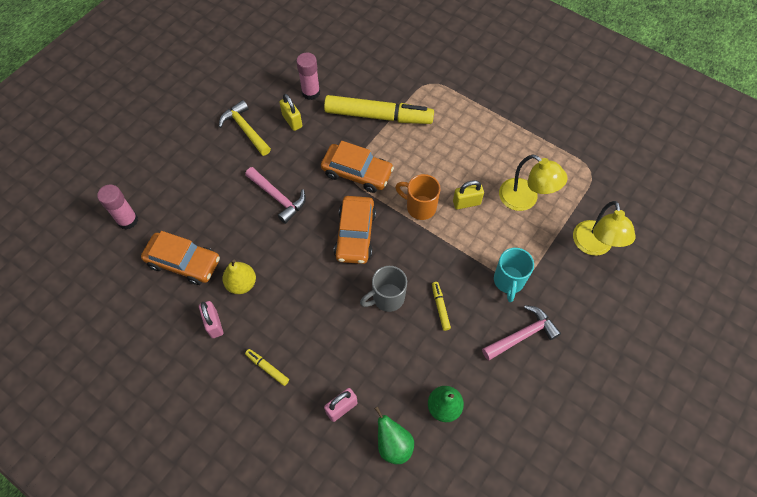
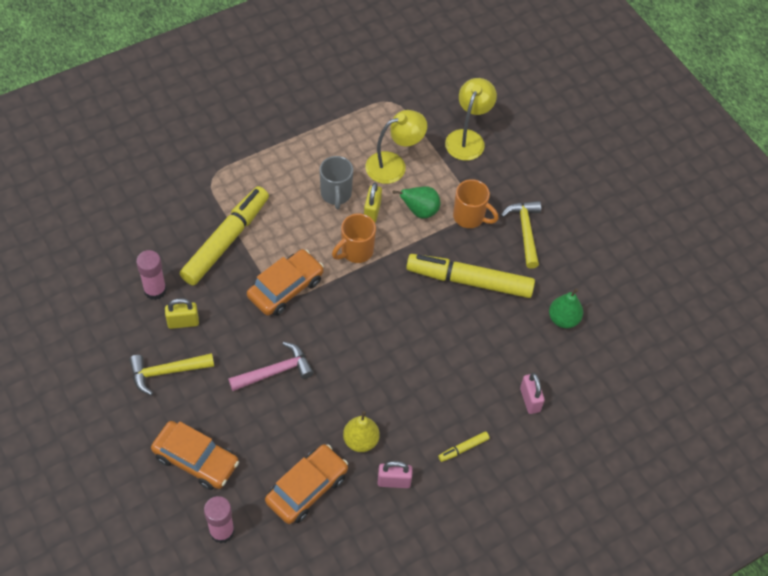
camera: 70 degrees left, 5 degrees down
orange car [334,196,376,264] -> orange car moved to [151,421,239,490]
grey mug [360,266,407,312] -> grey mug moved to [320,156,353,209]
green pear [374,406,414,464] -> green pear moved to [393,186,440,218]
yellow marker [432,282,451,331] -> yellow marker [406,254,535,298], size x2.49
pink hammer [482,305,561,360] -> yellow hammer [501,201,541,269]
turquoise mug [494,248,534,302] -> orange mug [453,179,499,228]
yellow lamp [573,201,635,256] -> yellow lamp turned 90 degrees counterclockwise [445,78,497,161]

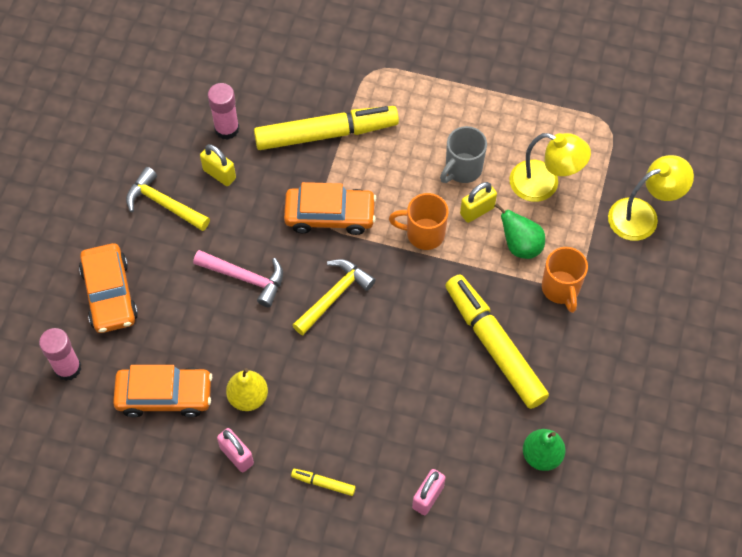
camera: 50 degrees right, 5 degrees up
yellow hammer [501,201,541,269] -> yellow hammer moved to [292,259,376,335]

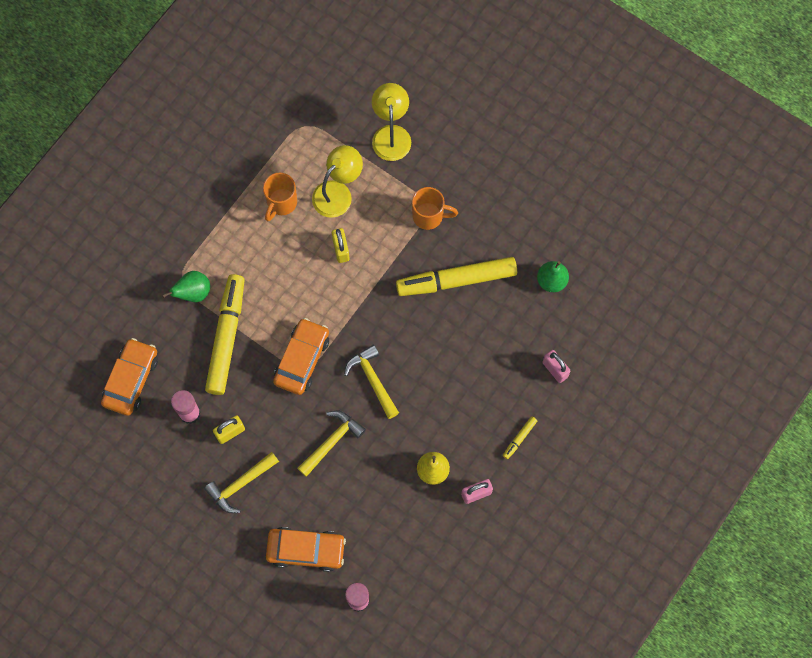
camera: 70 degrees left, 10 degrees up
orange car [113,365,212,417] -> orange car moved to [101,338,158,416]
pink hammer [193,250,283,307] -> yellow hammer [297,410,366,477]
orange mug [389,193,449,250] -> orange mug moved to [263,173,297,221]
grey mug [440,126,487,183] -> none
green pear [495,203,545,259] -> green pear moved to [162,271,210,302]

